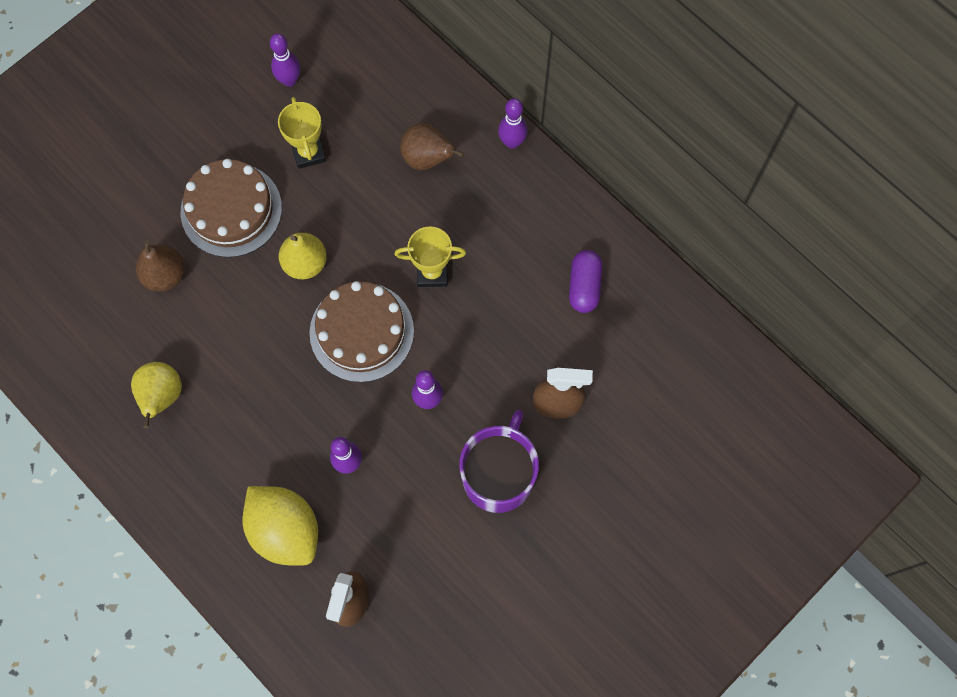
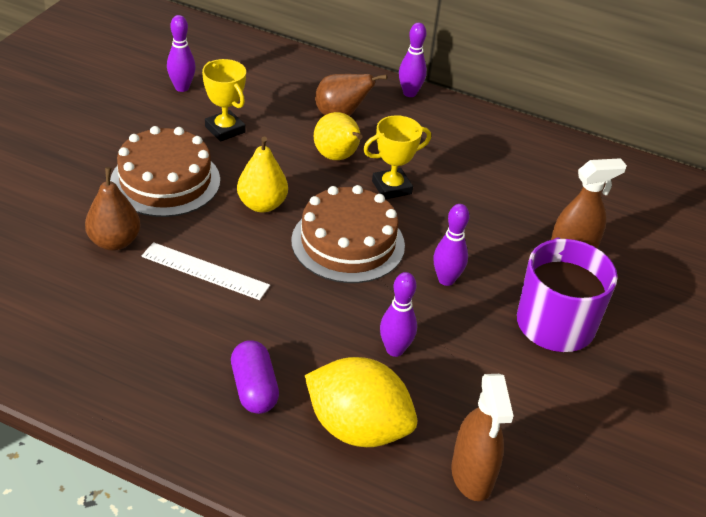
camera: 25 degrees left, 30 degrees down
yellow pear [131,362,182,428] -> yellow pear moved to [314,112,363,160]
purple capsule [569,250,602,313] -> purple capsule moved to [231,340,279,414]
none -> white ruler [141,242,270,300]

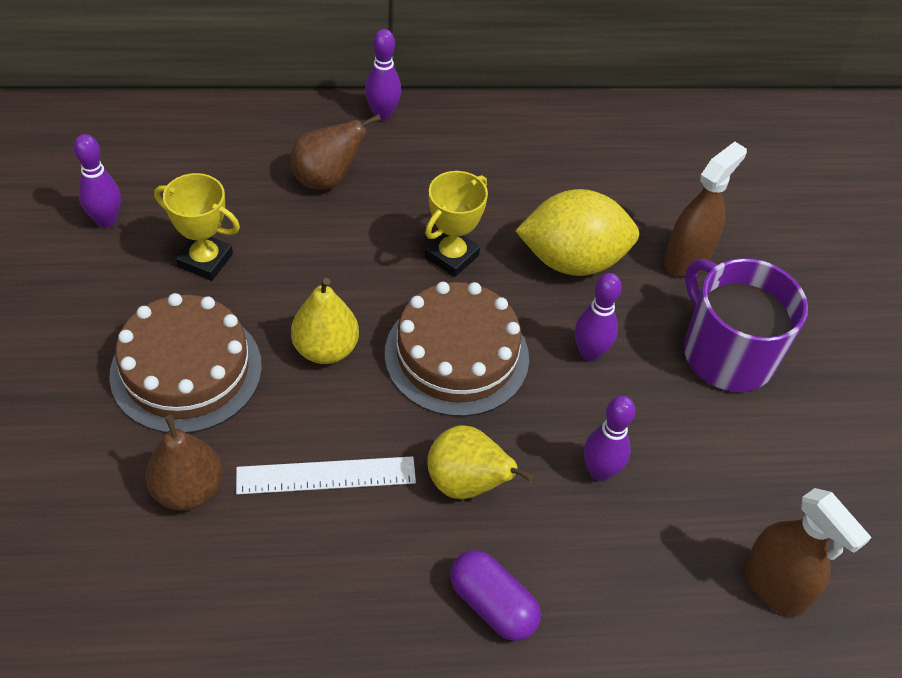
camera: 30 degrees left, 10 degrees up
yellow lemon [305,357,417,447] -> yellow lemon moved to [515,189,639,276]
yellow pear [314,112,363,160] -> yellow pear moved to [427,425,534,499]

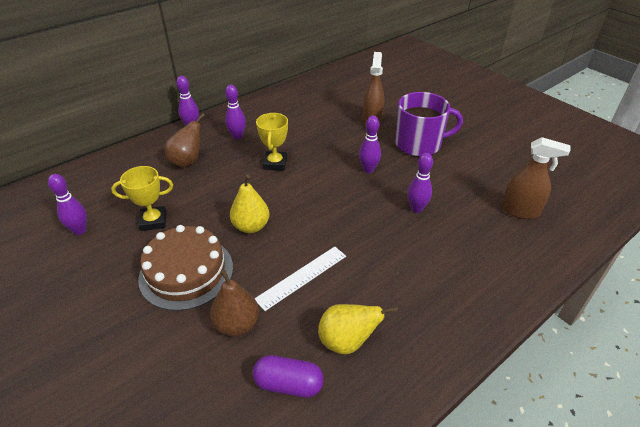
camera: 30 degrees left, 10 degrees down
brown cake [385,282,529,417] -> none
yellow pear [427,425,534,499] -> yellow pear moved to [318,304,398,354]
purple capsule [450,550,541,641] -> purple capsule moved to [253,355,324,397]
yellow lemon [515,189,639,276] -> none
purple mug [684,258,808,392] -> purple mug turned 150 degrees clockwise [395,92,463,157]
none -> purple bowling pin [225,85,246,140]

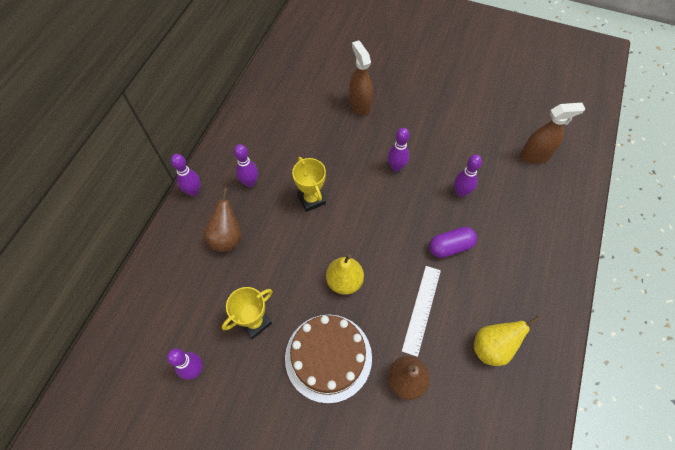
camera: 30 degrees left, 20 degrees up
purple capsule [253,355,324,397] -> purple capsule moved to [429,227,477,258]
purple mug [395,92,463,157] -> none

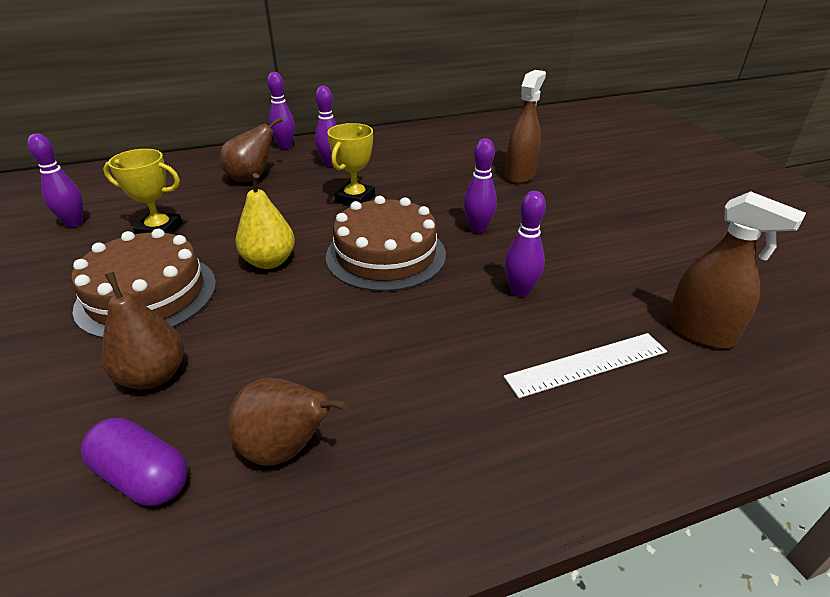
camera: 50 degrees right, 25 degrees down
white ruler [402,266,441,357] -> white ruler moved to [504,333,667,398]
purple capsule [429,227,477,258] -> purple capsule moved to [81,418,188,506]
yellow pear [474,316,540,366] -> brown pear [227,378,349,466]
none -> brown cake [326,196,446,292]

